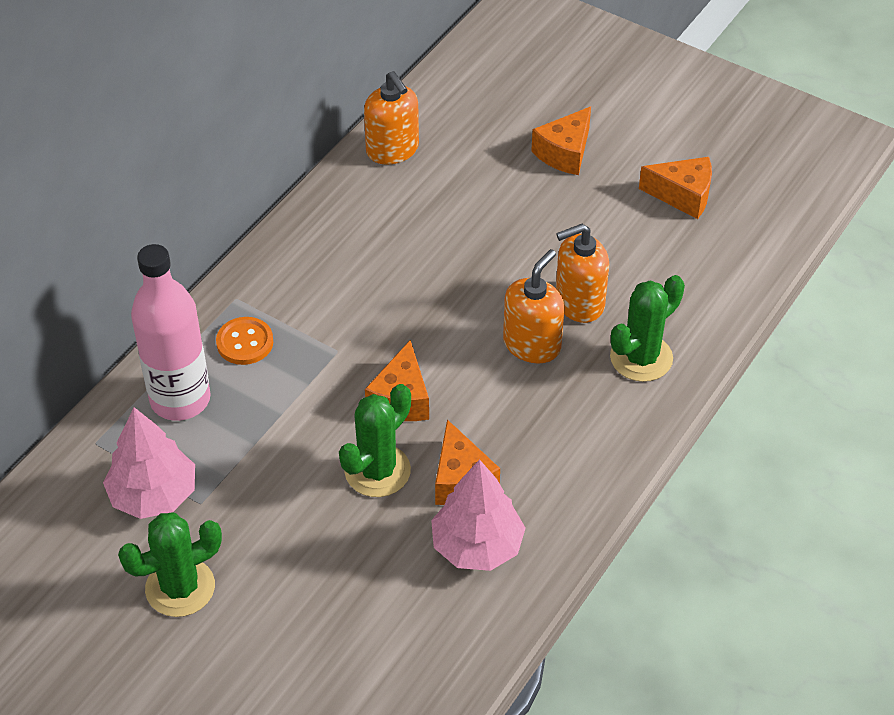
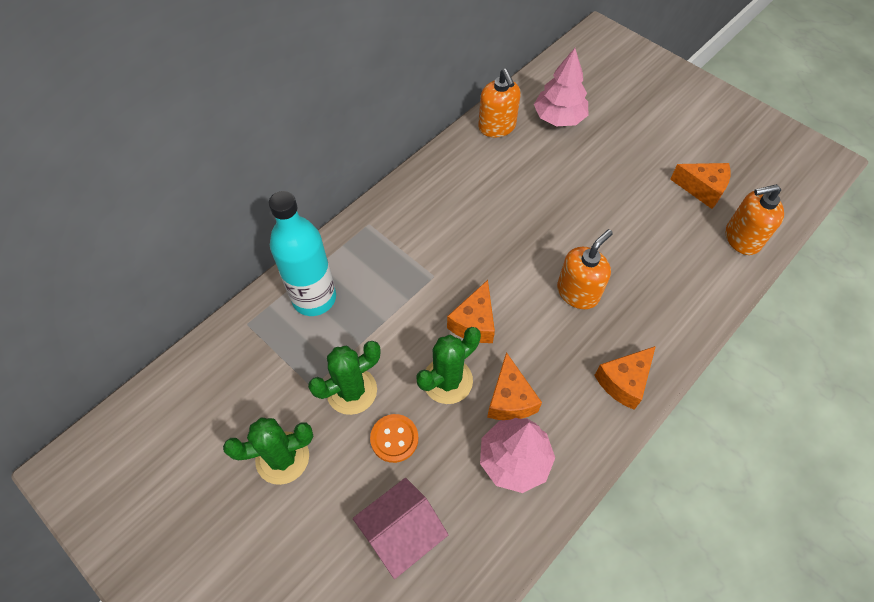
camera: 10 degrees right, 10 degrees up
pink tree [103,407,195,519] -> pink tree moved to [534,48,588,126]
pink bottle [131,244,211,421] -> turquoise bottle [269,191,336,316]
orange button [216,317,273,365] -> orange button moved to [370,414,418,463]
orange cheese [531,107,591,175] -> orange cheese moved to [594,346,656,410]
orange soap dispenser [556,224,609,323] -> orange soap dispenser moved to [726,184,784,255]
green cactus [610,275,685,382] -> green cactus moved to [308,341,380,415]
none -> pink house [353,478,448,579]

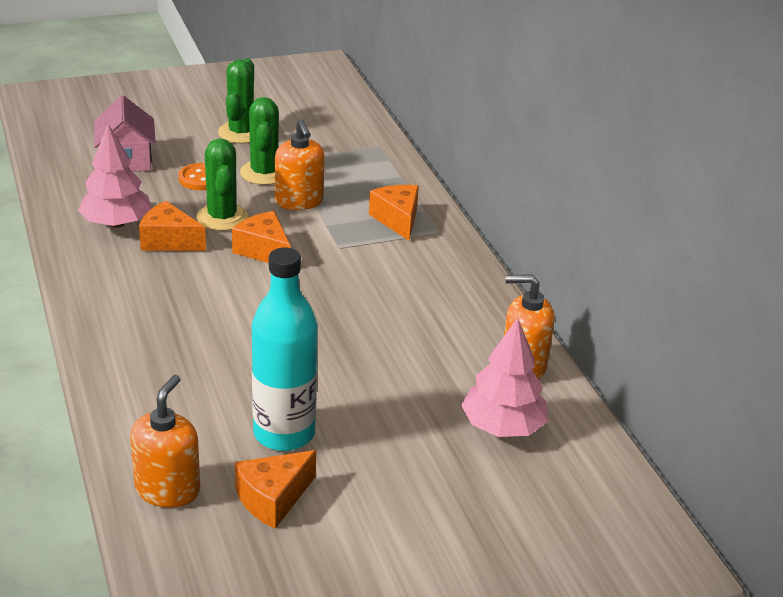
camera: 115 degrees right, 25 degrees down
turquoise bottle [269,191,336,316] -> turquoise bottle moved to [252,247,317,451]
orange soap dispenser [557,229,613,309] -> orange soap dispenser moved to [275,119,325,210]
orange cheese [594,346,656,410] -> orange cheese moved to [369,185,419,241]

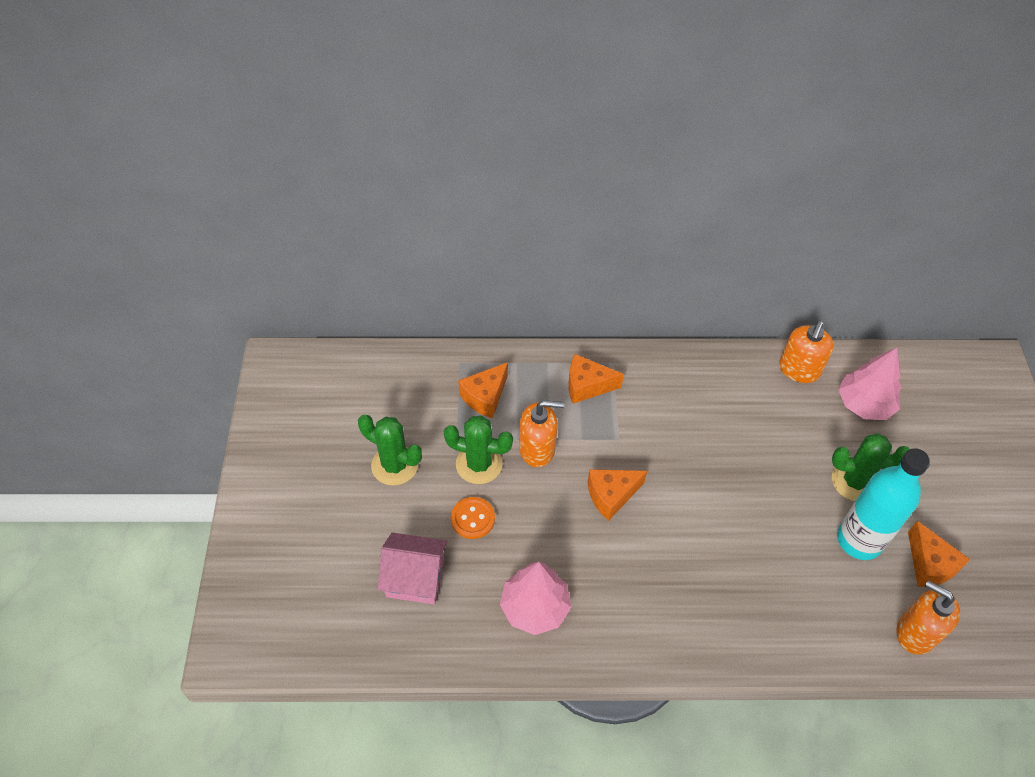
camera: 70 degrees left, 20 degrees up
orange cheese [139,201,206,251] -> orange cheese moved to [458,362,508,418]
green cactus [196,139,248,231] -> green cactus moved to [832,433,910,501]

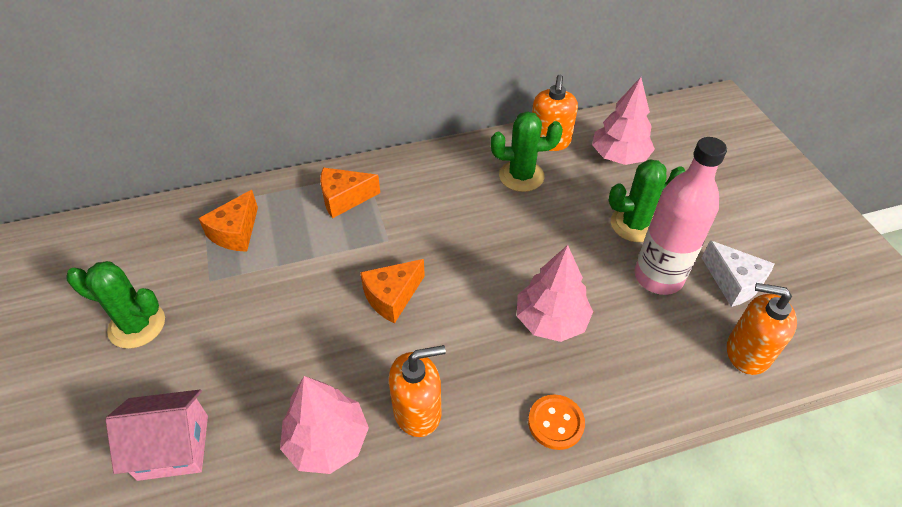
camera: 15 degrees left, 5 degrees down
green cactus [444,415,513,484] -> green cactus moved to [491,111,563,192]
orange button [451,497,495,539] -> orange button moved to [528,394,585,450]
orange soap dispenser [519,400,564,467] -> orange soap dispenser moved to [389,345,446,437]
turquoise bottle [837,448,930,560] -> pink bottle [634,137,727,295]
orange cheese [908,521,970,587] -> white cheese [702,240,775,307]
none -> pink tree [517,245,593,342]

